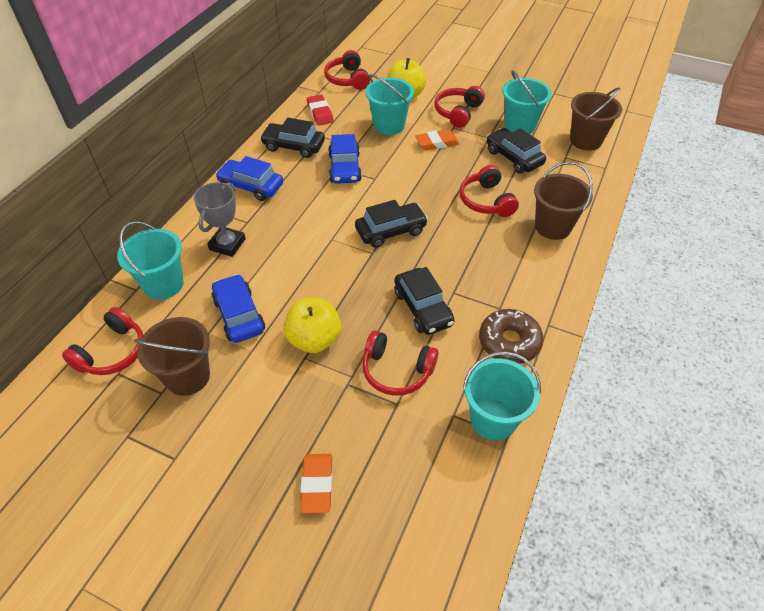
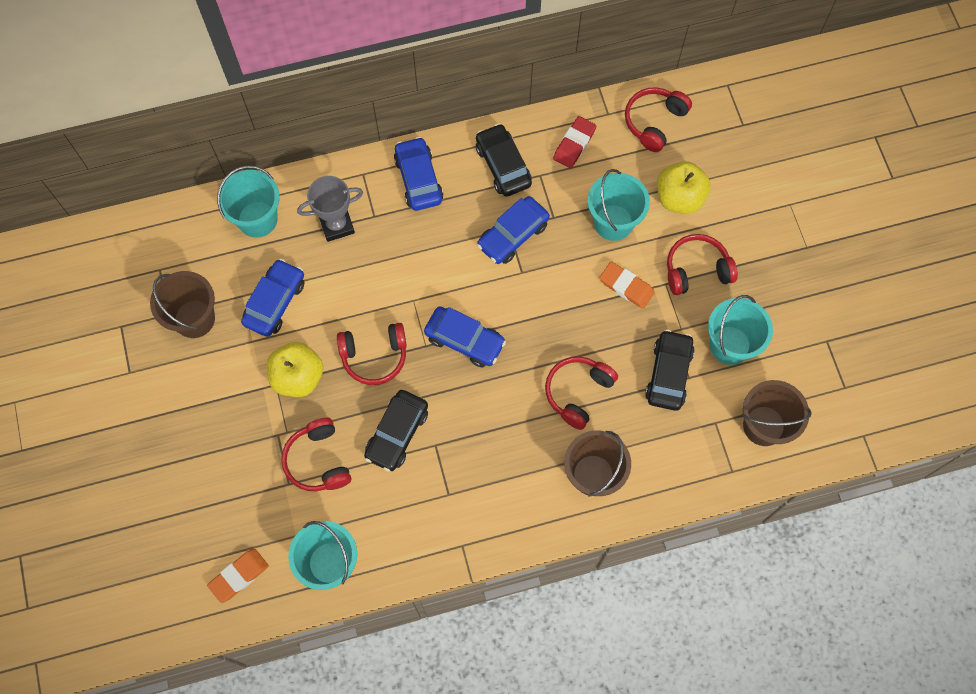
camera: 50 degrees right, 20 degrees up
red headphones [62,307,143,375] -> red headphones moved to [337,323,407,385]
orange eraser [300,454,332,513] -> orange eraser moved to [207,549,269,603]
black car [355,200,428,248] -> blue car [424,306,506,367]
brown donut [479,309,544,364] -> none

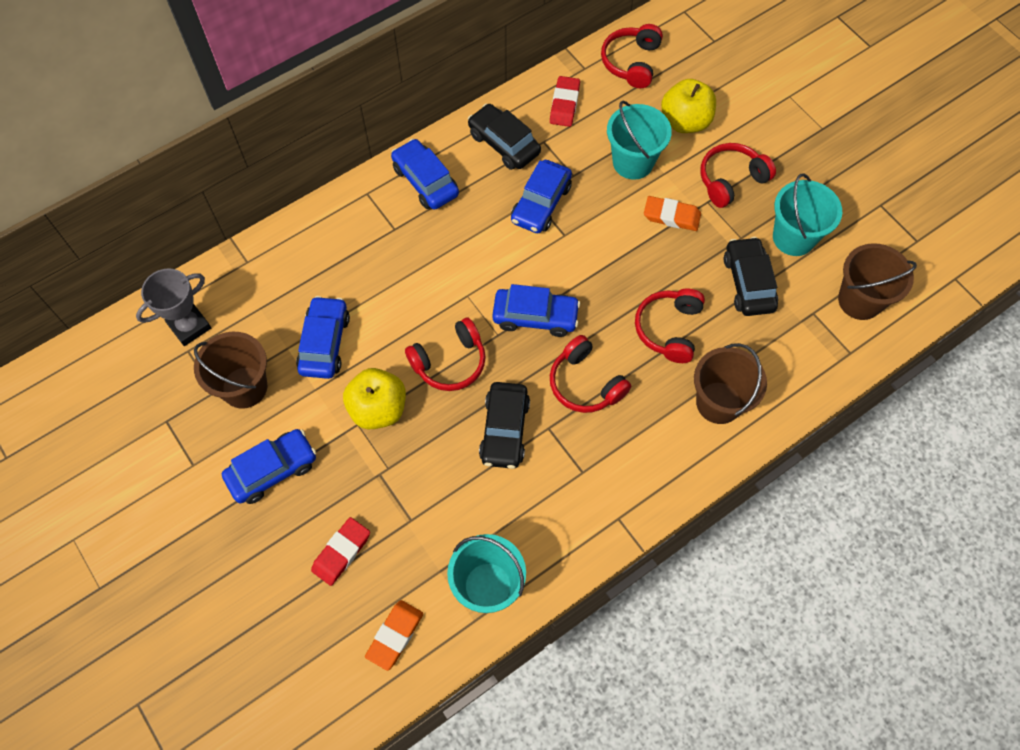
camera: 20 degrees left, 5 degrees down
turquoise bucket [217,166,280,238] -> none
red headphones [281,418,351,491] -> red headphones moved to [550,335,631,413]
grey trophy [297,176,363,242] -> grey trophy moved to [136,268,211,346]
none -> blue car [222,429,316,504]
none -> red eraser [311,517,370,586]

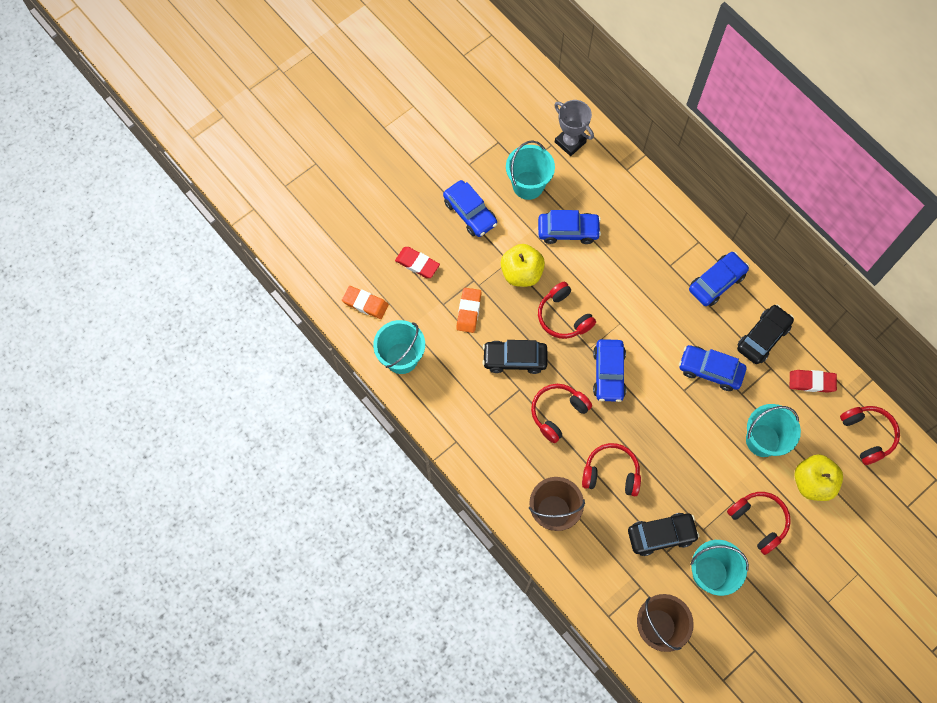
camera: 85 degrees right, 5 degrees up
brown bucket [194,332,267,409] -> turquoise bucket [506,140,555,200]
red headphones [601,24,663,88] -> red headphones turned 60 degrees clockwise [840,406,900,465]
orange eraser [644,196,701,231] -> orange eraser moved to [456,288,481,333]

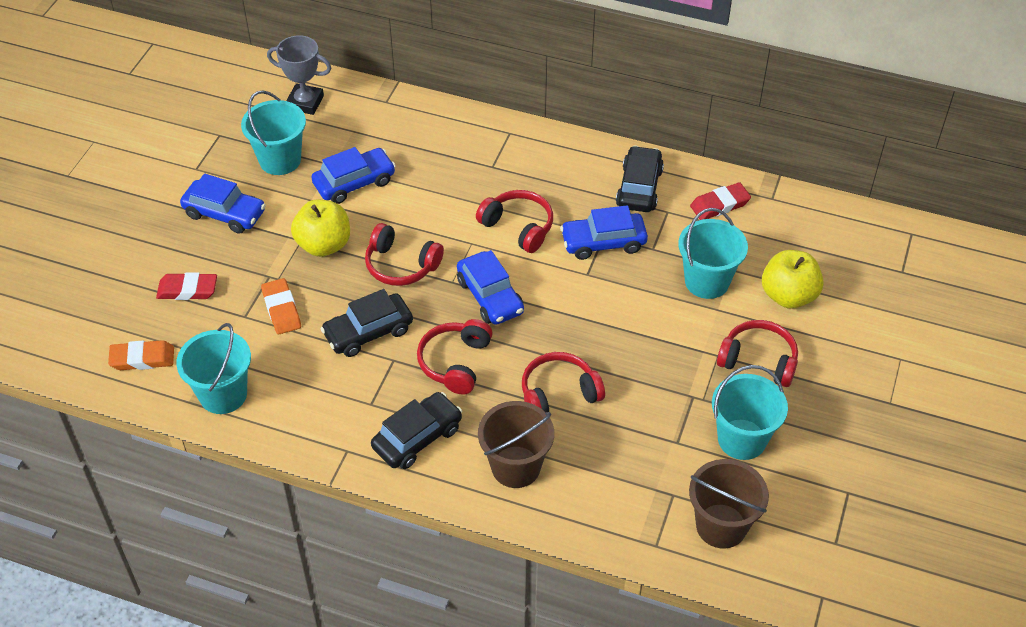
camera: 30 degrees left, 20 degrees down
black car [628,513,699,556] -> black car moved to [371,392,462,469]
blue car [689,252,749,306] -> none
red headphones [840,406,900,465] -> red headphones moved to [476,190,553,253]

